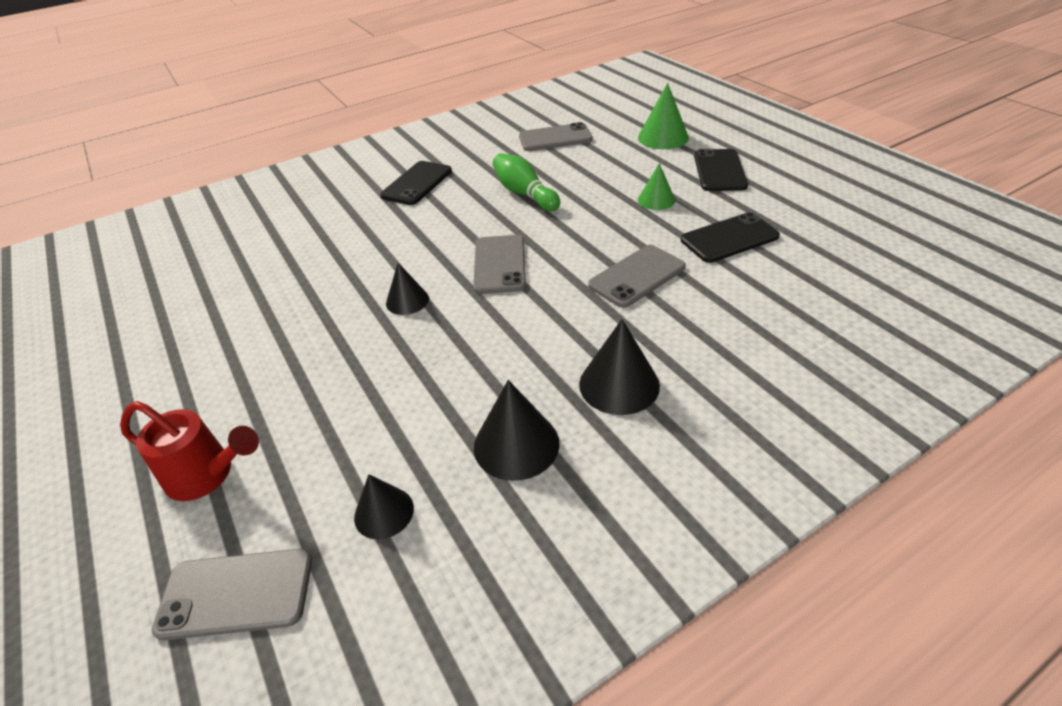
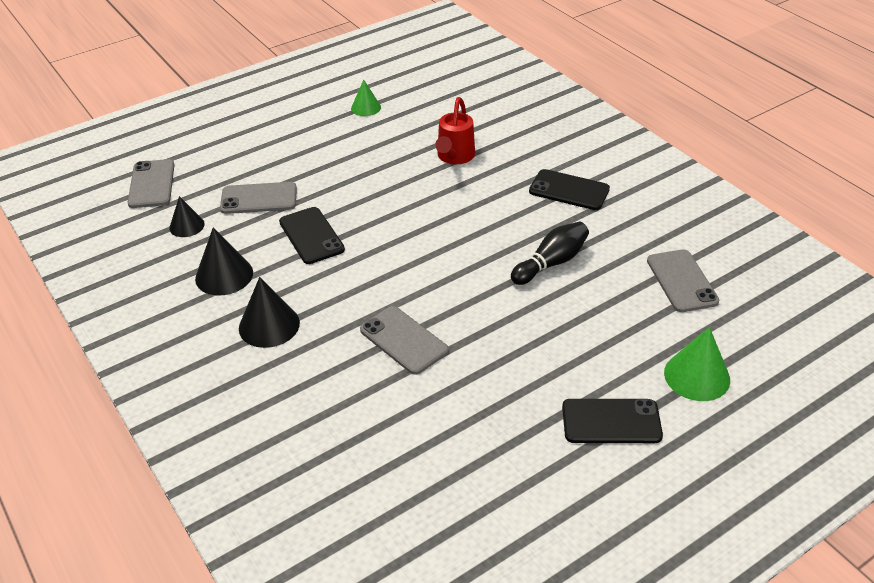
camera: 85 degrees right, 0 degrees up
red watering can [120,401,259,501] -> red watering can moved to [435,97,475,164]
black cone [386,263,429,315] -> none
grey phone [473,235,526,294] -> grey phone moved to [220,182,297,214]
green bowling pin [493,153,560,211] -> black bowling pin [511,222,589,285]
green cone [638,163,675,210] -> green cone moved to [351,80,381,116]
black phone [681,212,780,263] -> black phone moved to [279,207,345,264]

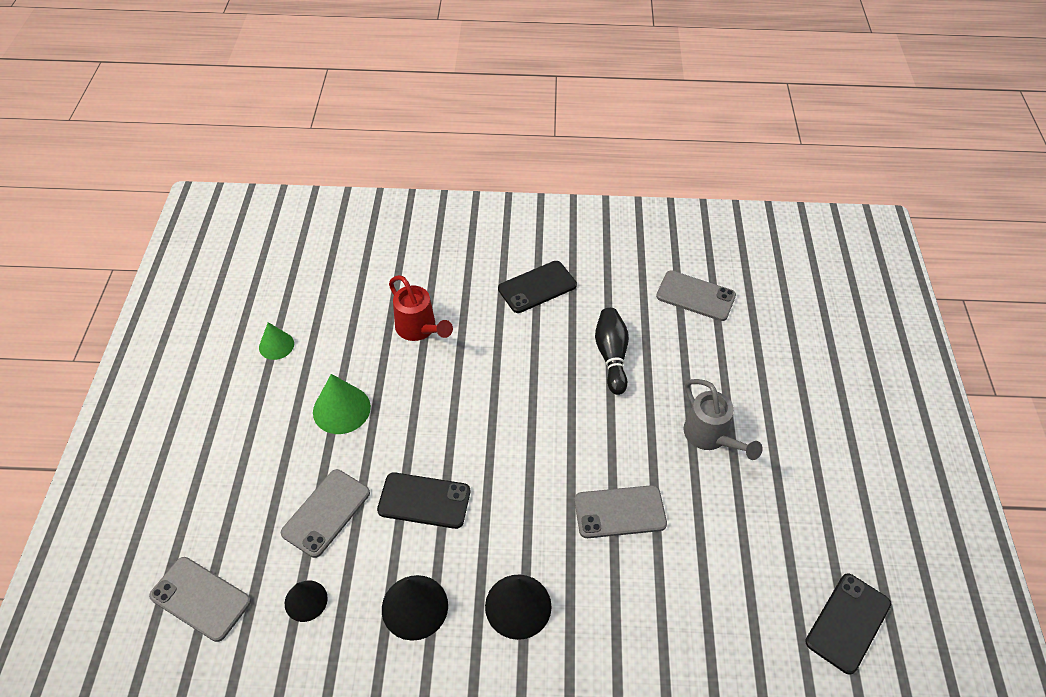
camera: 55 degrees left, 10 degrees up
black phone [562,399,663,443] -> black phone moved to [805,573,891,675]
green cone [664,327,730,401] -> green cone moved to [313,374,371,434]
none -> grey watering can [684,379,763,460]

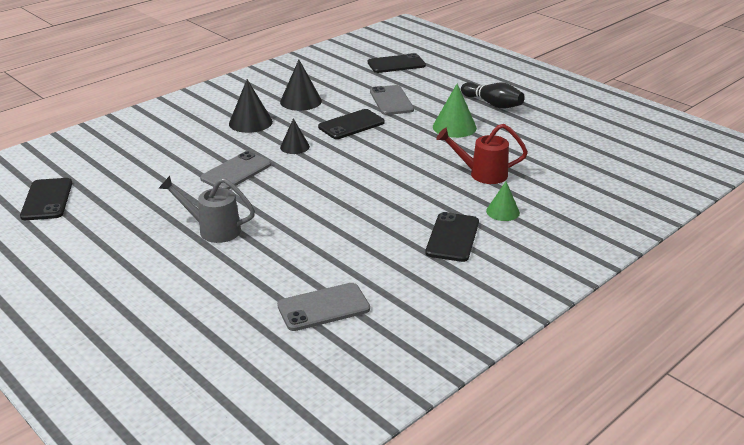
camera: 135 degrees right, 20 degrees down
grey phone [149,557,251,642] -> black phone [368,53,426,73]
green cone [259,322,294,360] -> green cone moved to [486,182,520,221]
black cone [285,581,328,622] -> black cone moved to [280,118,310,154]
black bowling pin [595,308,629,395] -> black bowling pin moved to [461,82,525,109]

